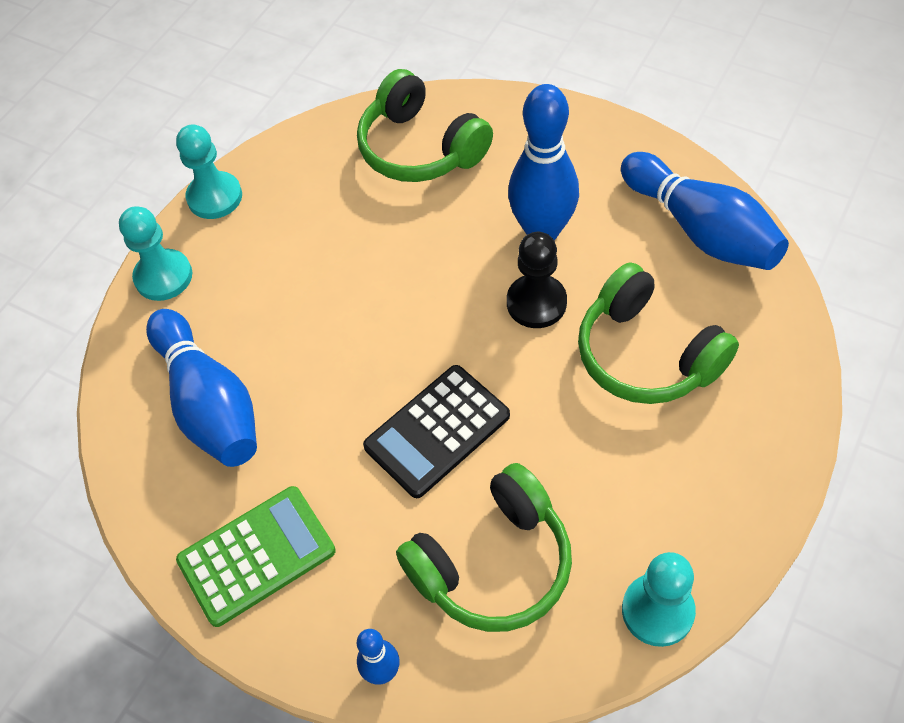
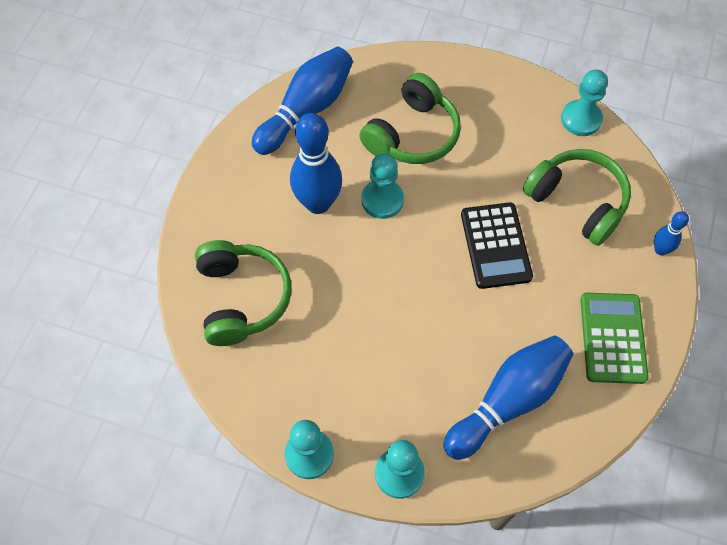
camera: 105 degrees left, 5 degrees up
green calculator [176,486,336,627] -> green calculator turned 45 degrees clockwise [580,293,649,384]
green headphones [357,69,493,182] -> green headphones turned 45 degrees counterclockwise [195,240,291,346]
black calculator [363,365,510,498] -> black calculator turned 45 degrees clockwise [461,202,533,289]
black pawn [507,232,567,328] -> turquoise pawn [361,153,404,219]

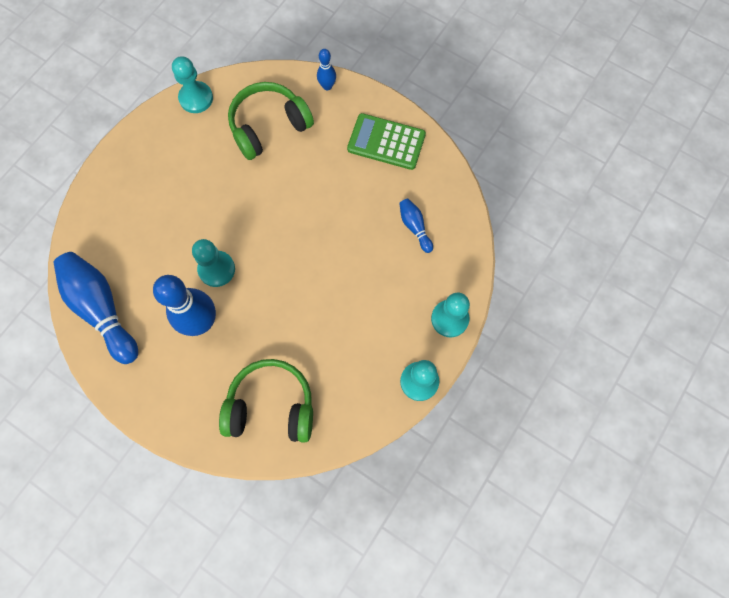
camera: 75 degrees left, 10 degrees up
green headphones [359,73,461,164] -> none
blue bowling pin [444,335,573,460] -> blue bowling pin [399,199,433,253], size x0.49
black calculator [461,202,533,289] -> none

